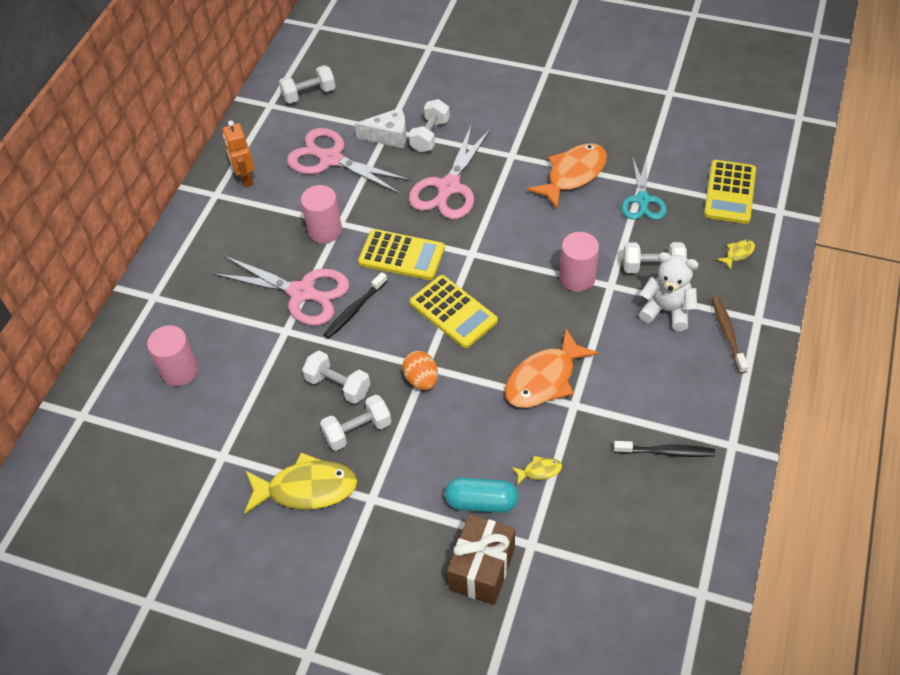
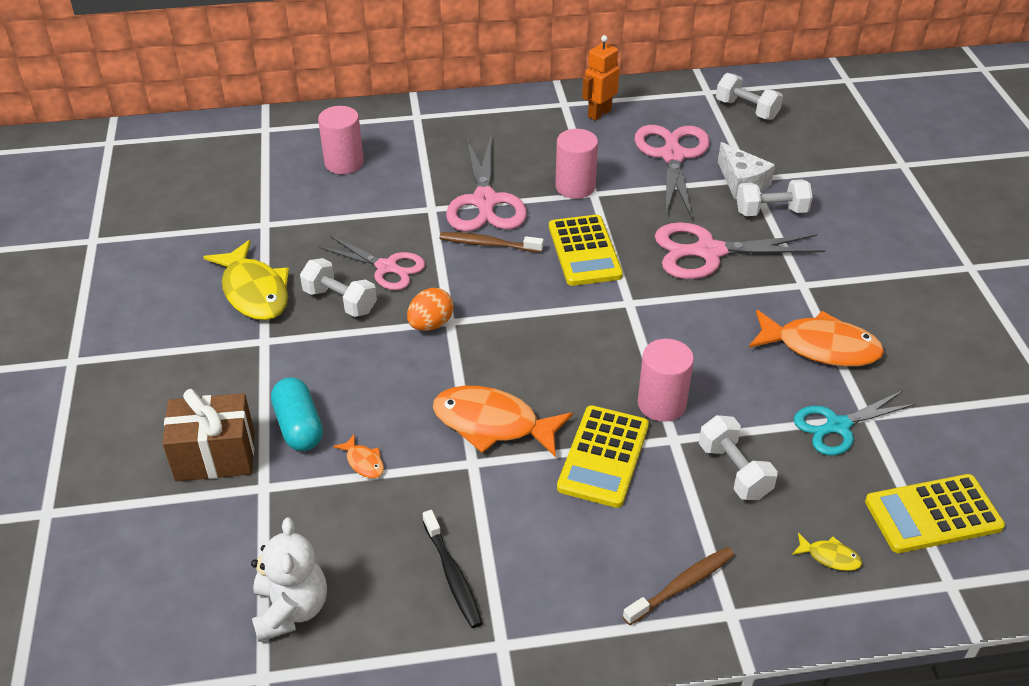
camera: 60 degrees right, 10 degrees down
white dumbbell [302,351,370,404] -> pink scissors [319,236,425,290]
black toothbrush [323,272,387,339] -> brown toothbrush [439,232,544,253]
yellow calculator [410,275,498,348] -> yellow calculator moved to [557,405,649,508]
yellow fish [512,456,562,485] -> orange fish [333,434,384,478]
white teddy bear [639,252,699,331] -> white teddy bear moved to [251,517,327,642]

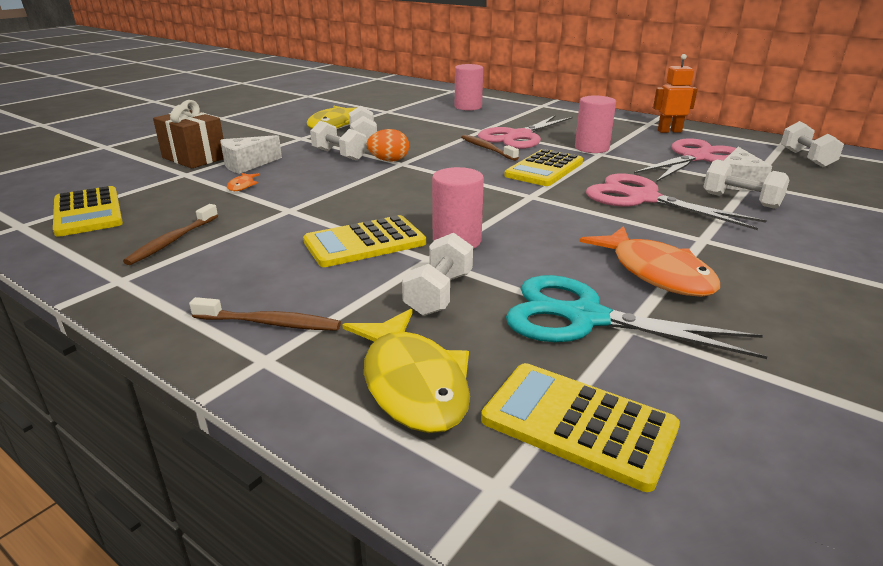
camera: 45 degrees right, 15 degrees down
white teddy bear [251,517,327,642] -> yellow calculator [53,186,123,237]
turquoise capsule [271,377,323,451] -> white cheese [220,135,282,174]
pink scissors [319,236,425,290] -> none
black toothbrush [423,510,483,628] -> brown toothbrush [123,204,218,265]
orange fish [433,386,573,457] -> none
yellow fish [792,533,862,571] -> yellow fish [342,309,470,433], size x2.28
turquoise scissors [794,390,917,455] -> turquoise scissors [506,275,768,359], size x1.51
none -> white dumbbell [310,121,367,161]

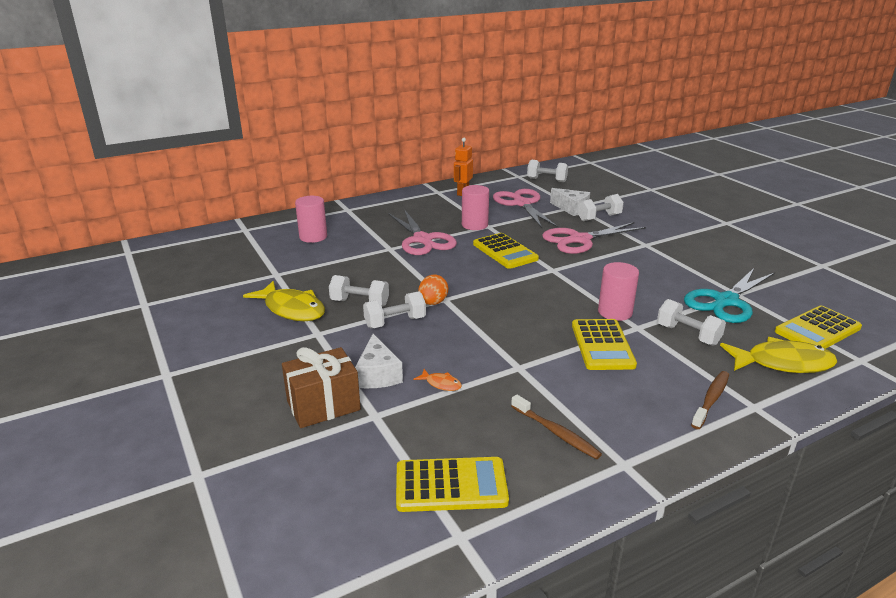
camera: 65 degrees left, 0 degrees up
brown toothbrush [461,135,519,161] -> none
orange fish [580,226,720,297] -> none

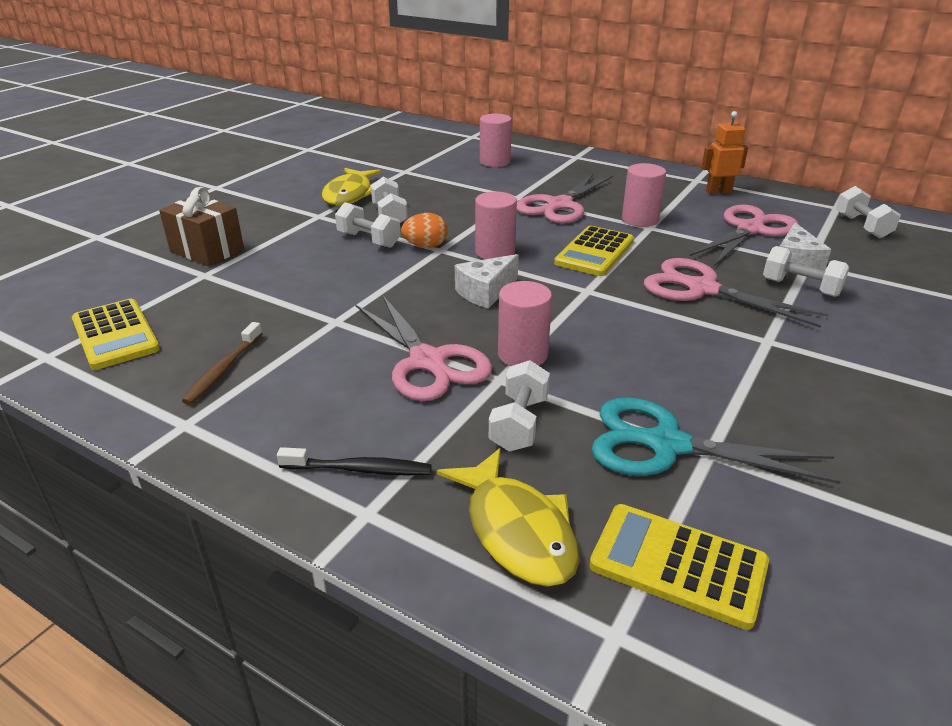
camera: 60 degrees right, 5 degrees up
white cheese [355,334,403,388] -> white cheese moved to [455,254,519,309]
orange fish [414,369,462,391] -> none
yellow calculator [572,319,637,370] -> pink scissors [355,295,492,401]
brown toothbrush [691,371,729,429] -> black toothbrush [277,447,431,475]
none -> pink cylinder [475,192,517,259]

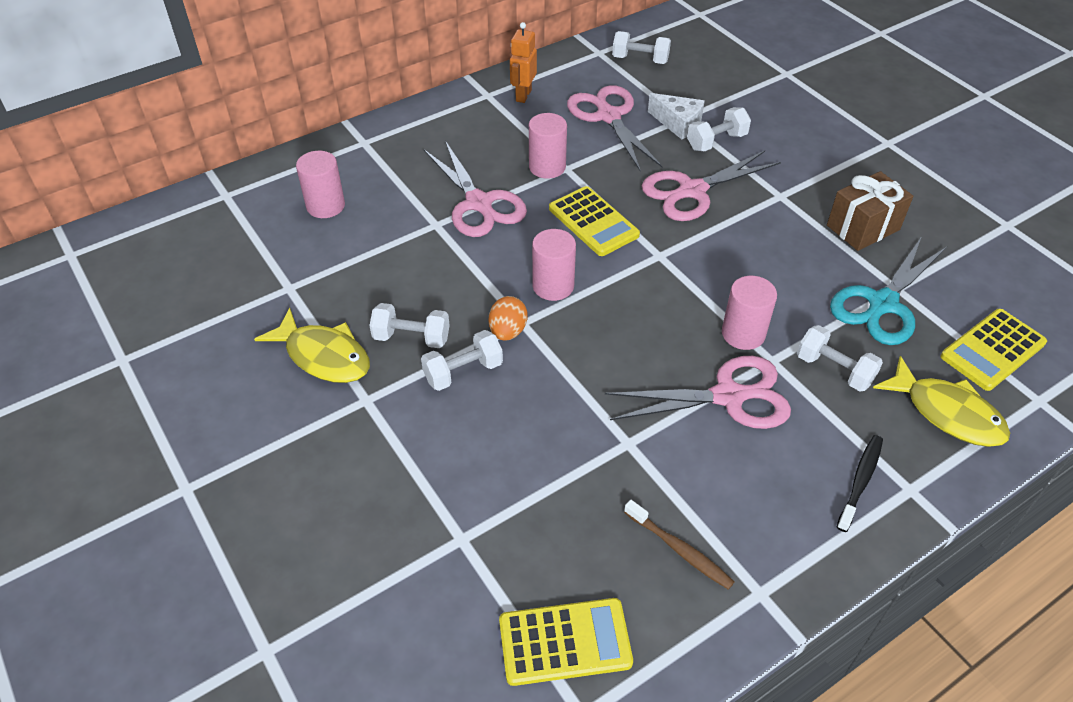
camera: 65 degrees left, 15 degrees up
brown gift [159,187,244,266] -> brown gift moved to [827,171,913,251]
yellow fish [437,448,580,587] -> yellow fish turned 45 degrees clockwise [873,356,1010,447]
white cheese [455,254,519,309] -> none

